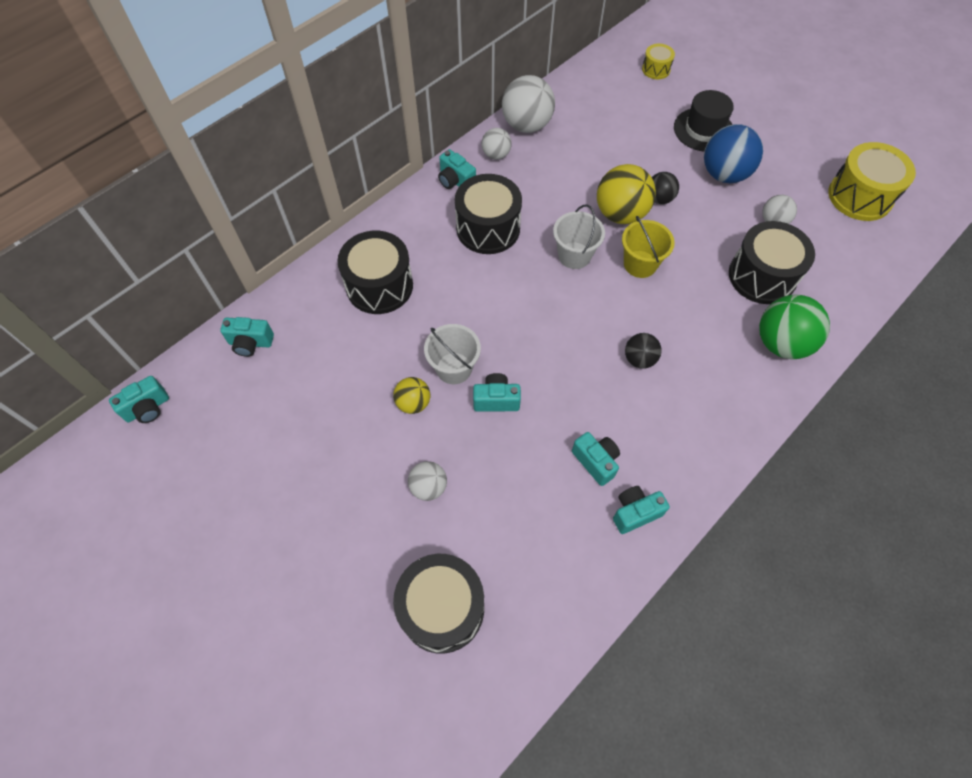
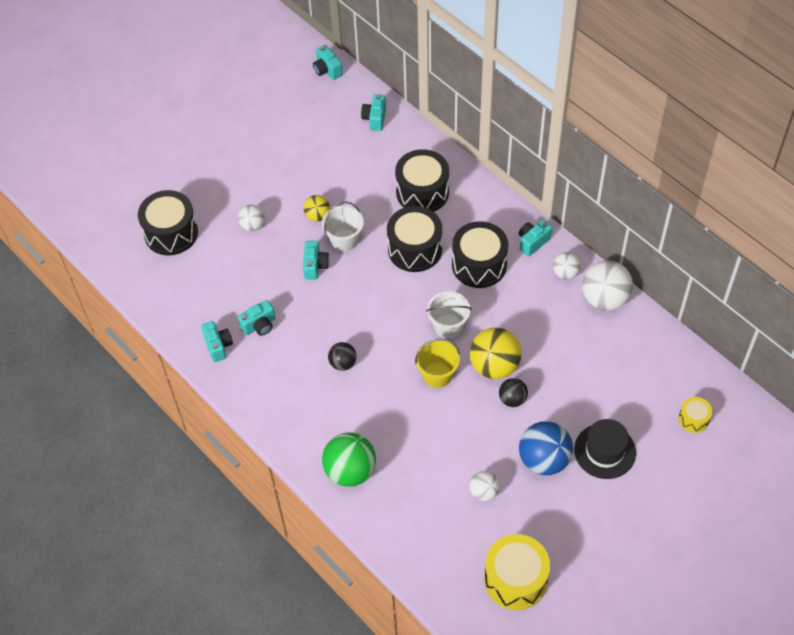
camera: 95 degrees right, 5 degrees down
black drum [729,221,815,304] -> black drum moved to [387,206,442,272]

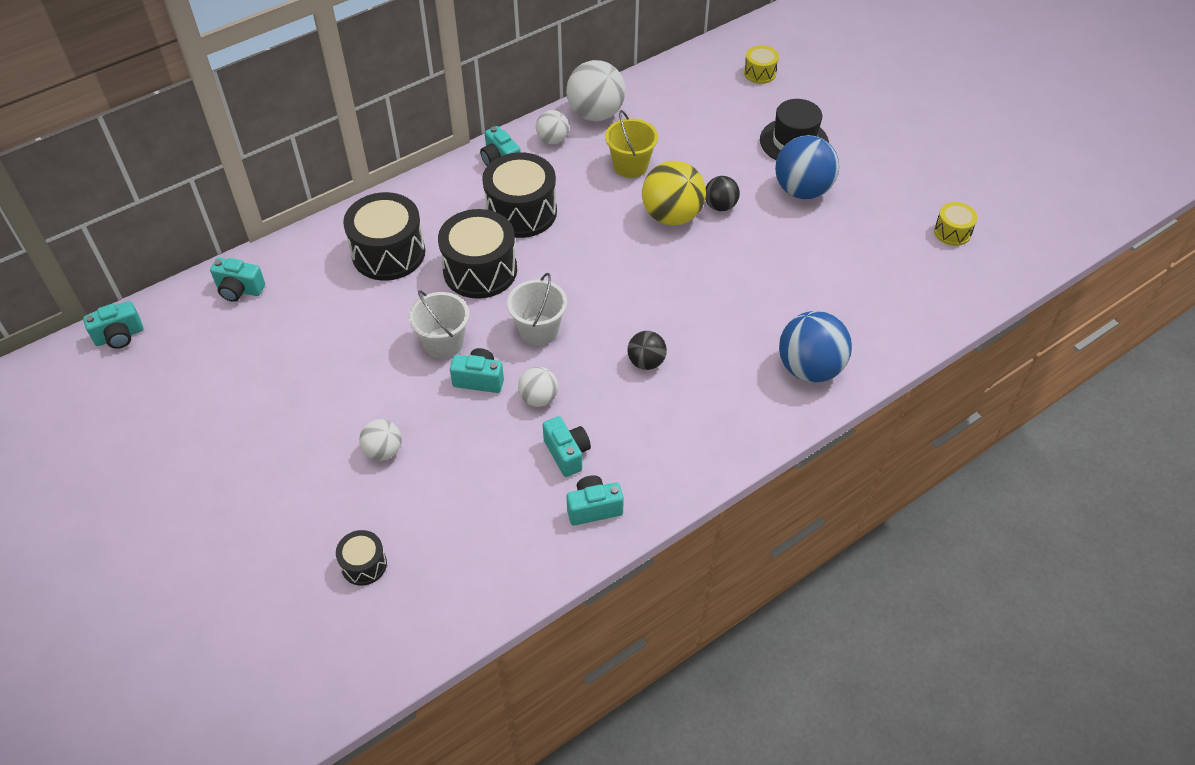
camera: 85 degrees left, 5 degrees down
black drum [138,190,198,255] -> black drum [336,530,387,585], size x0.51
yellow ball [303,195,330,221] -> none
green ball [322,432,376,487] -> blue ball [779,311,852,383]
yellow bucket [415,339,460,388] -> yellow bucket moved to [605,110,658,178]
white bucket [426,291,471,339] -> white bucket moved to [507,273,567,346]
white ball [470,471,500,501] -> white ball moved to [518,367,558,407]
yellow drum [484,534,550,610] -> yellow drum [934,202,978,246], size x0.51

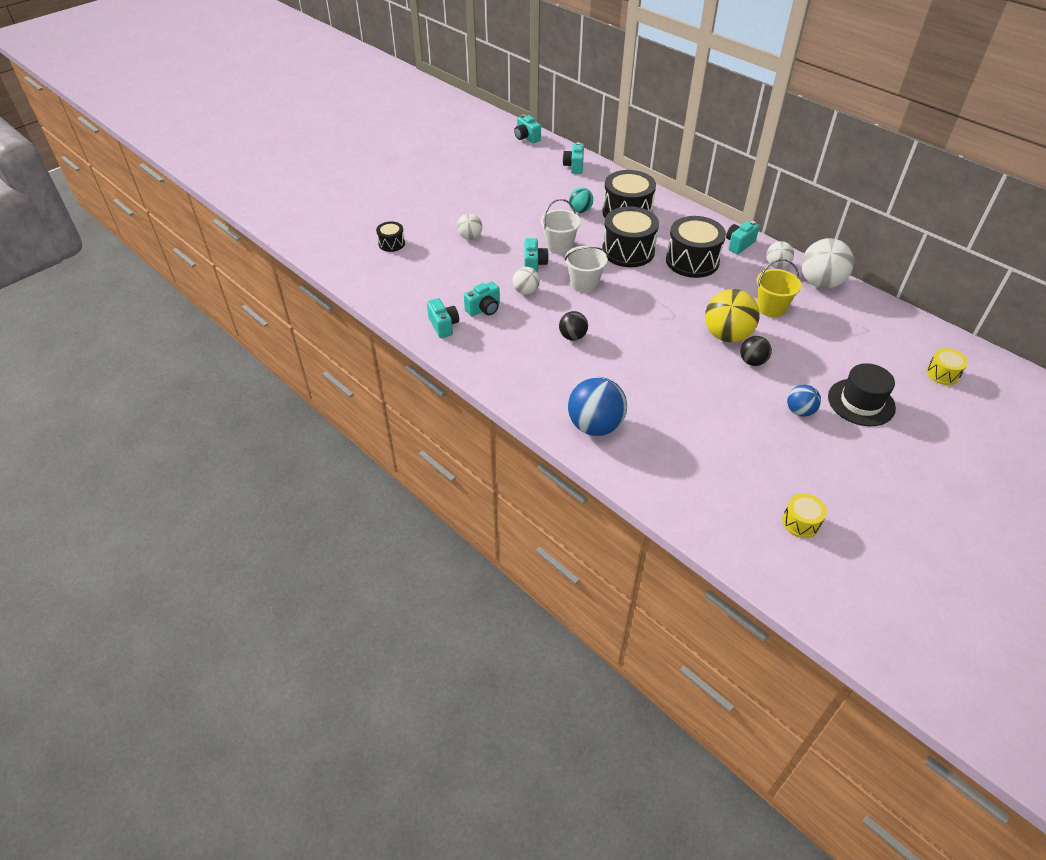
camera: 80 degrees right, 5 degrees down
blue ball [775,135,839,199] -> blue ball [787,385,821,417], size x0.56
none -> turquoise ball [569,187,593,213]

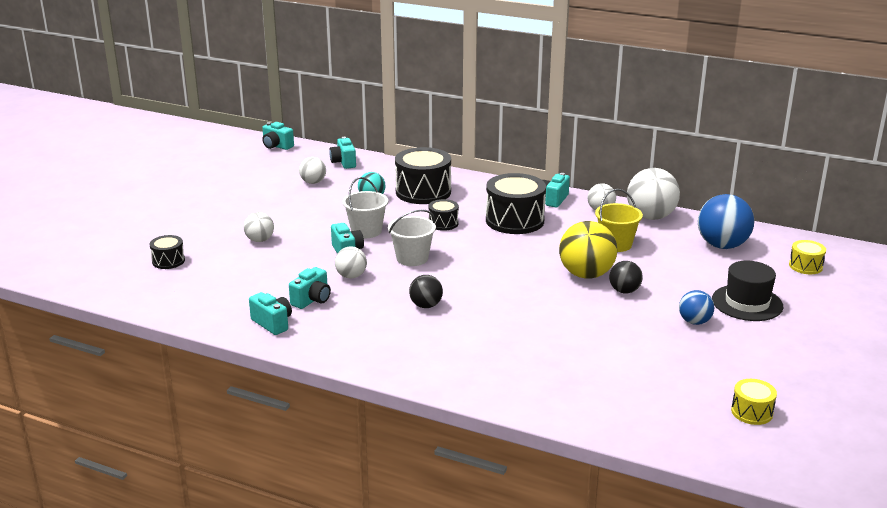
camera: 20 degrees left, 20 degrees down
blue ball [568,377,627,436] -> blue ball moved to [698,194,754,249]
black drum [602,206,659,267] -> black drum [428,199,459,231], size x0.51
none -> white ball [299,157,326,184]

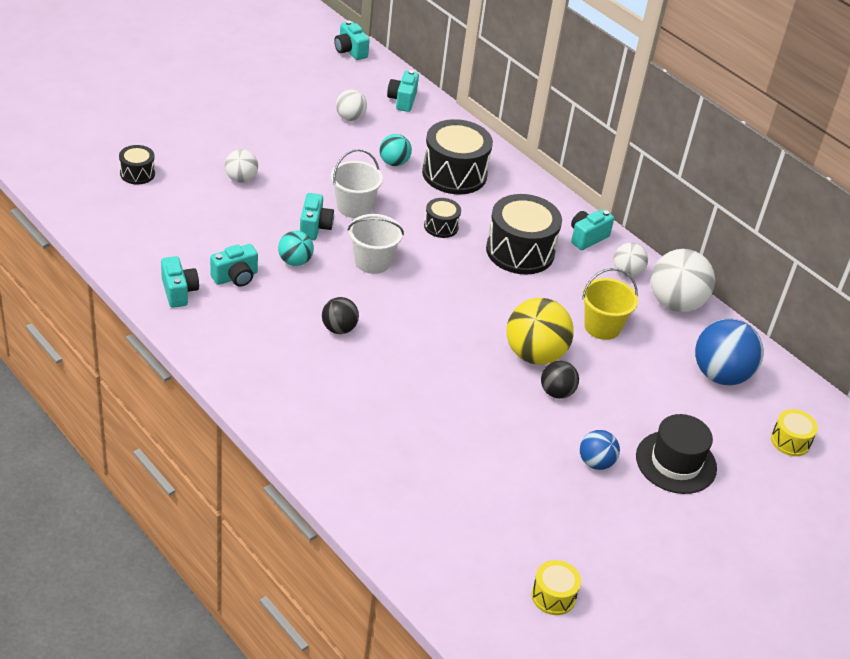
camera: 20 degrees right, 15 degrees up
white ball [335,246,367,278] -> turquoise ball [278,231,314,266]

